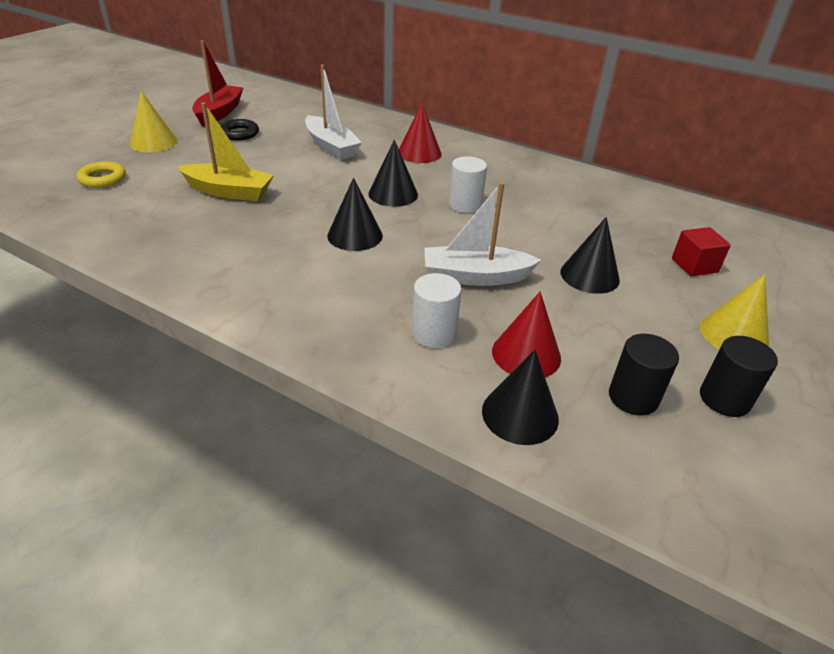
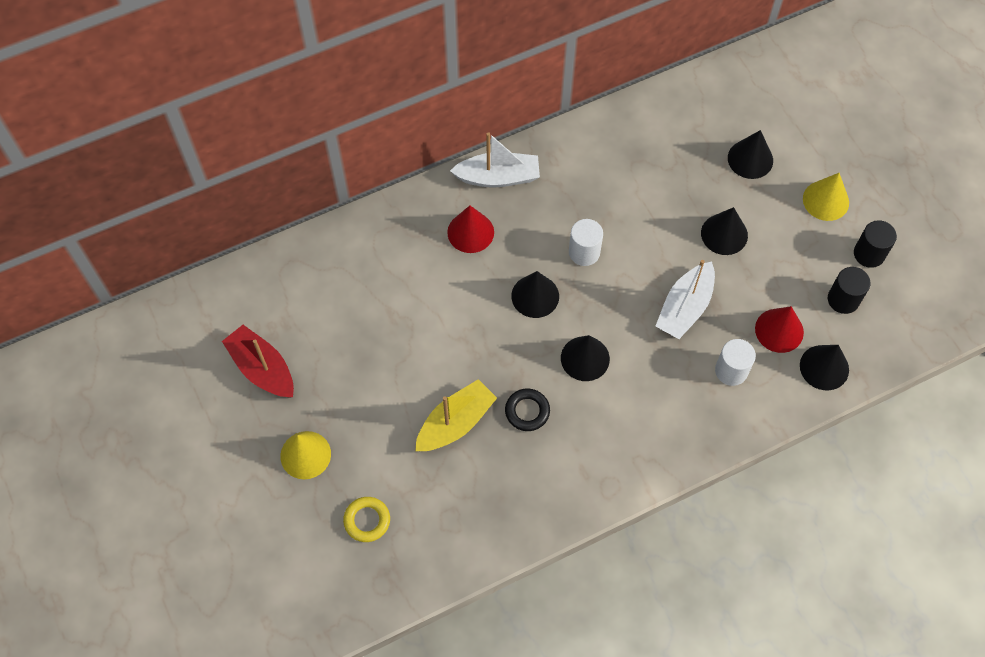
camera: 55 degrees left, 25 degrees up
black ring [220,119,259,141] -> black ring moved to [505,388,550,431]
white boat [305,65,362,160] -> white boat moved to [450,132,540,188]
red cube [672,227,731,276] -> black cone [728,130,773,179]

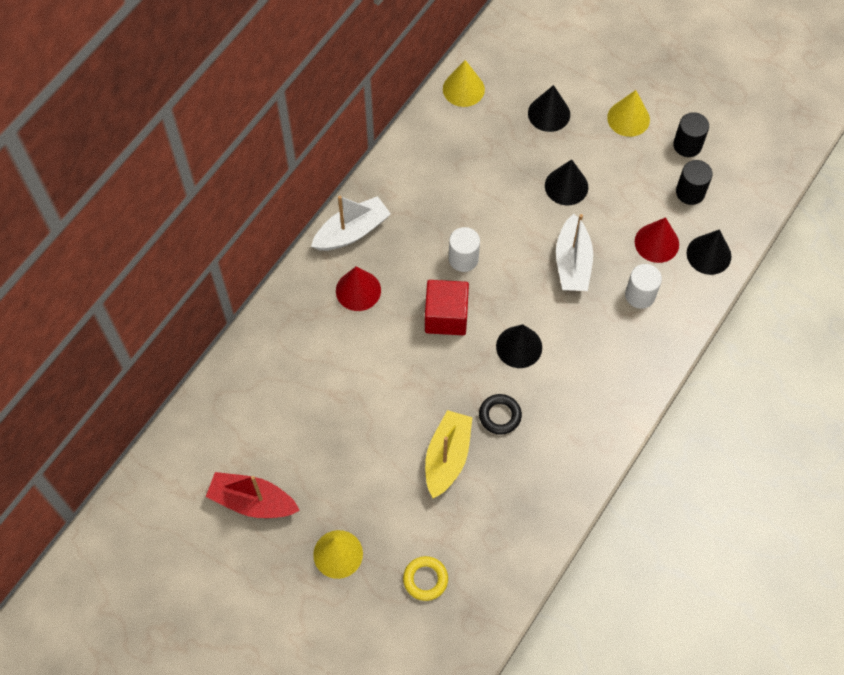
camera: 30 degrees left, 0 degrees up
black cone [511,271,559,318] -> red cube [425,280,469,335]
none -> yellow cone [443,60,485,107]

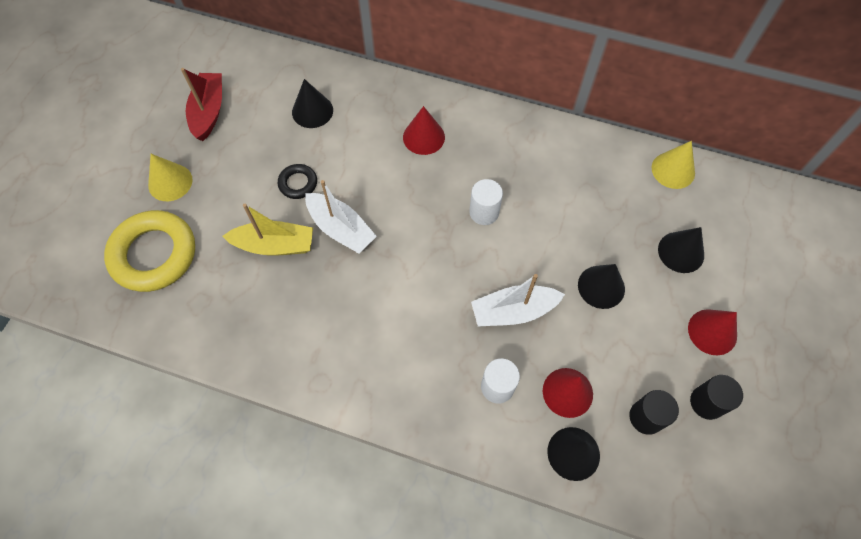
camera: 75 degrees right, 0 degrees up
white boat [311,196,391,251] -> white boat moved to [305,180,377,253]
yellow ring [403,556,448,601] -> yellow ring [104,210,195,292], size x2.11
red cube [425,280,469,335] -> none
black ring [479,394,522,435] -> black ring moved to [278,164,317,199]
black cone [496,324,542,368] -> black cone moved to [292,79,333,128]
yellow cone [607,90,650,137] -> red cone [688,309,737,356]

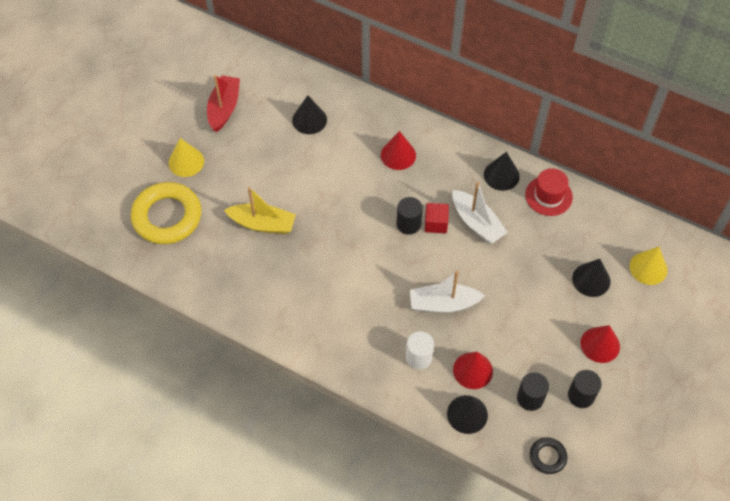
camera: 10 degrees right, 5 degrees down
black ring [278,164,317,199] -> black ring moved to [530,438,567,474]
white boat [305,180,377,253] -> white boat moved to [452,182,508,244]
white cylinder [469,179,503,225] -> red cube [425,203,449,233]
black cone [578,264,625,309] -> black cone moved to [484,152,520,191]
yellow cone [652,141,695,189] -> yellow cone moved to [629,247,668,285]
none -> black cylinder [396,197,423,235]
none -> red hat [525,168,573,216]

